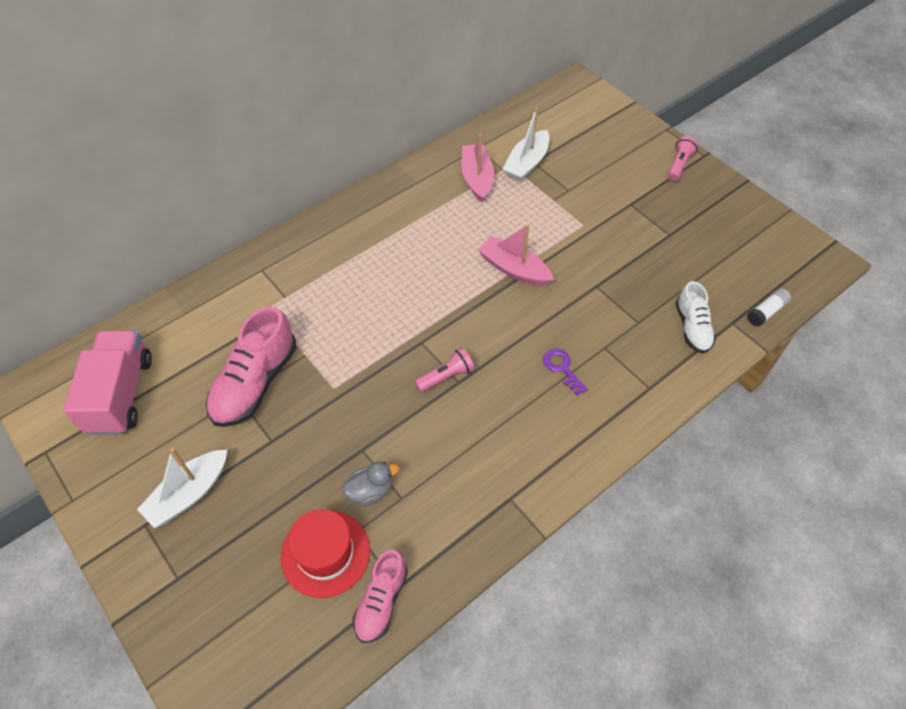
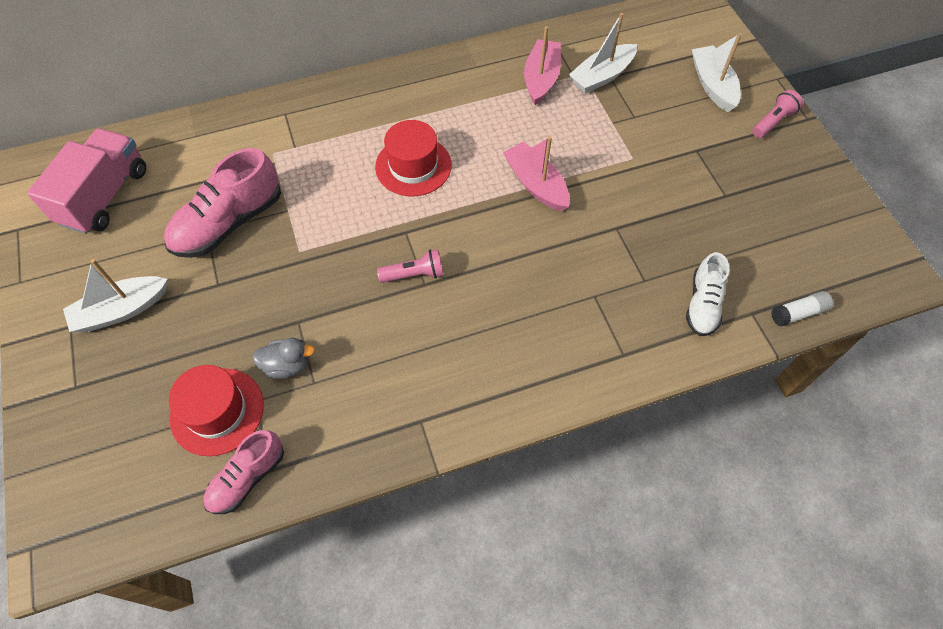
camera: 20 degrees right, 5 degrees up
purple key [543,349,588,395] -> none
none -> red hat [375,120,452,196]
none -> white boat [692,33,742,112]

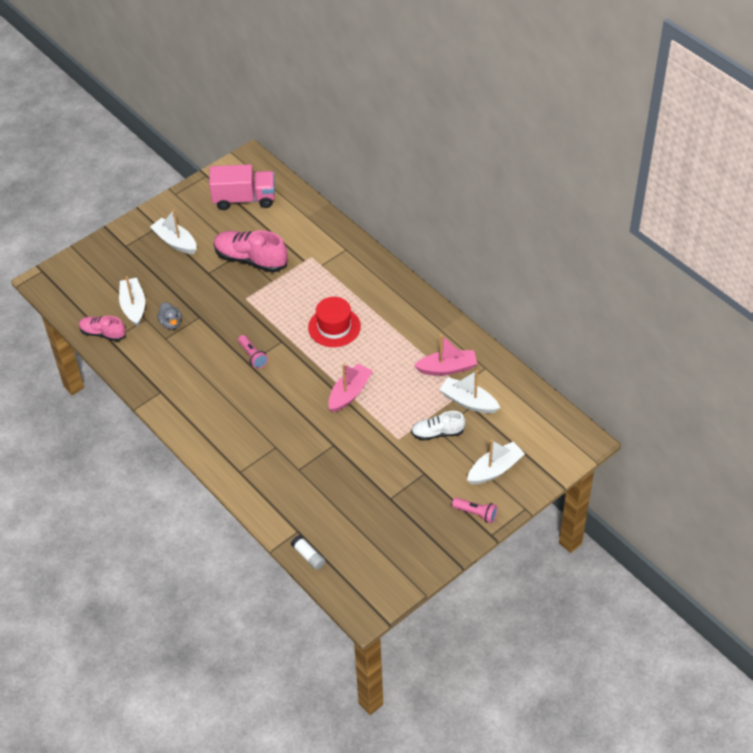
camera: 70 degrees right, 10 degrees down
red hat [169,365,264,456] -> white boat [119,276,145,326]
white shoe [686,252,729,336] -> white shoe moved to [411,411,465,441]

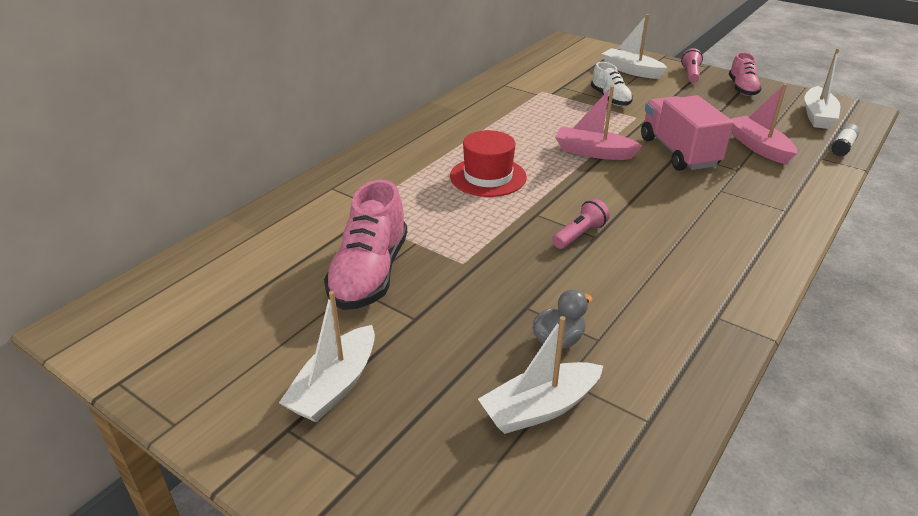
camera: 105 degrees left, 15 degrees down
pink shoe [79,316,126,341] -> pink shoe moved to [729,52,762,96]
pink truck [209,164,275,210] -> pink truck moved to [641,95,733,171]
pink boat [414,335,477,376] -> pink boat moved to [731,84,797,164]
white boat [439,370,500,413] -> white boat moved to [804,49,840,129]

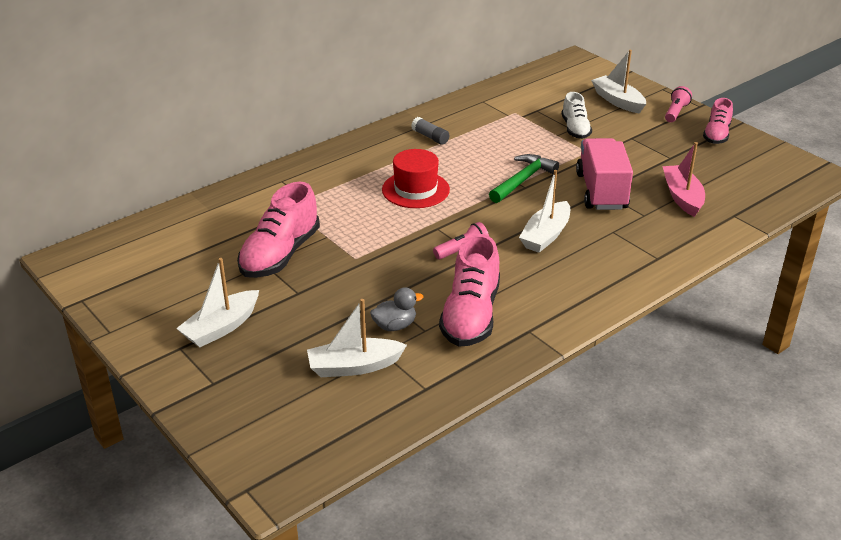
camera: 15 degrees right, 0 degrees up
pink boat [555,86,643,160] -> green hammer [489,154,559,203]
white boat [804,49,840,129] -> white boat moved to [519,170,570,253]
white glue stick [831,124,860,156] -> none
none -> grey glue stick [411,117,449,145]
none -> pink shoe [439,234,500,347]

